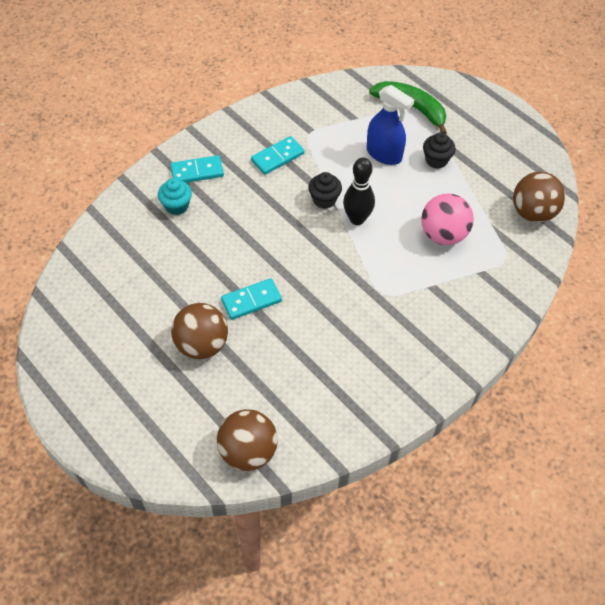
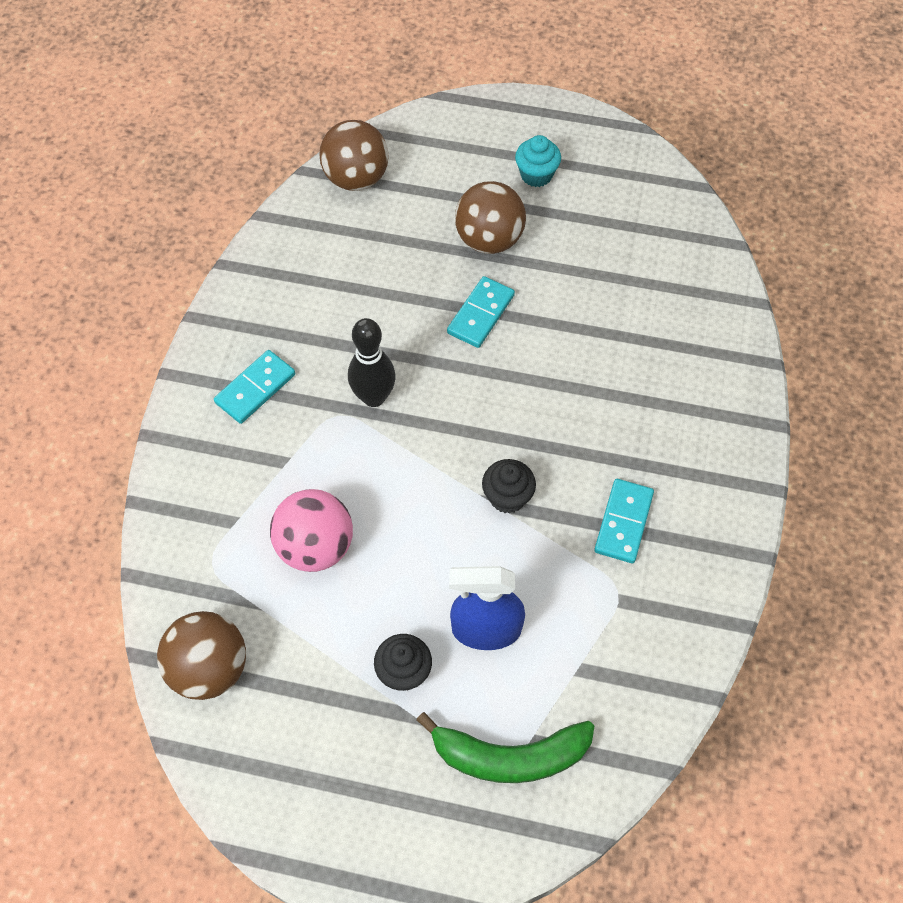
camera: 145 degrees right, 5 degrees up
turquoise cupcake [158,178,192,215] -> turquoise cupcake moved to [515,135,561,187]
turquoise domino [170,155,224,183] -> turquoise domino moved to [214,350,295,424]
black bowling pin [343,157,375,225] -> black bowling pin moved to [348,318,396,407]

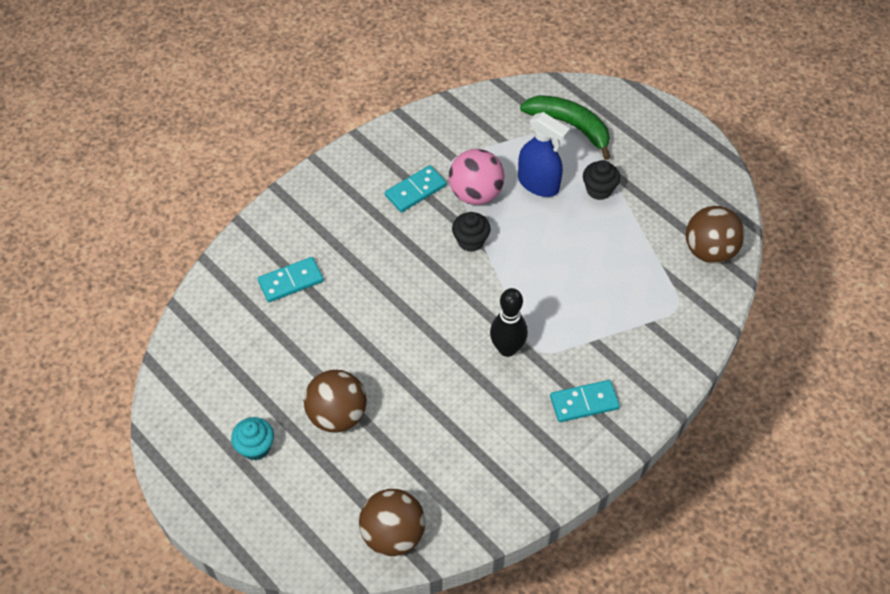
camera: 145 degrees left, 5 degrees down
pink ball [270,489,353,572] -> pink ball moved to [449,149,505,205]
turquoise domino [447,276,515,348] -> turquoise domino moved to [258,257,324,302]

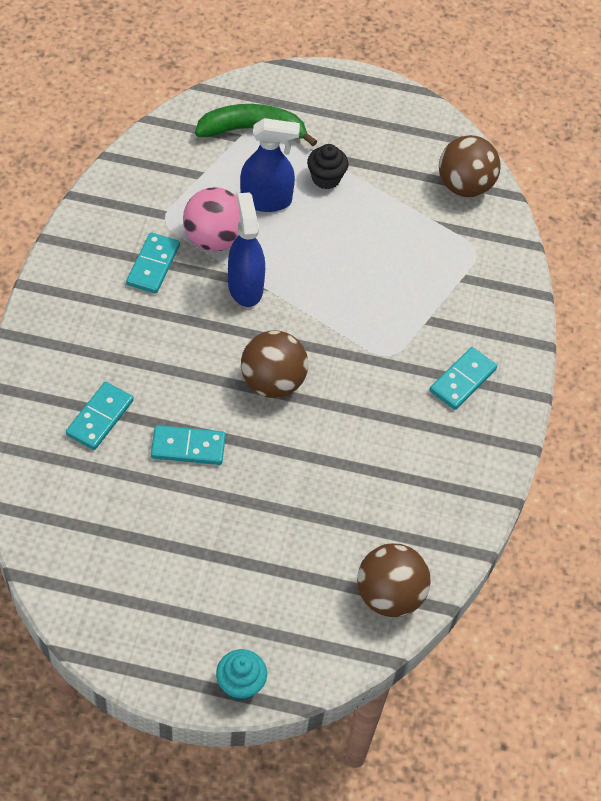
camera: 40 degrees left, 0 degrees up
turquoise cupcake [231,417,274,461] -> turquoise cupcake moved to [216,649,267,701]
brown ball [304,370,367,433] -> brown ball moved to [241,330,308,398]
black cupcake [452,212,490,252] -> blue spray bottle [228,192,265,307]
black bowling pin [490,288,528,357] -> none
none -> turquoise domino [151,425,226,465]

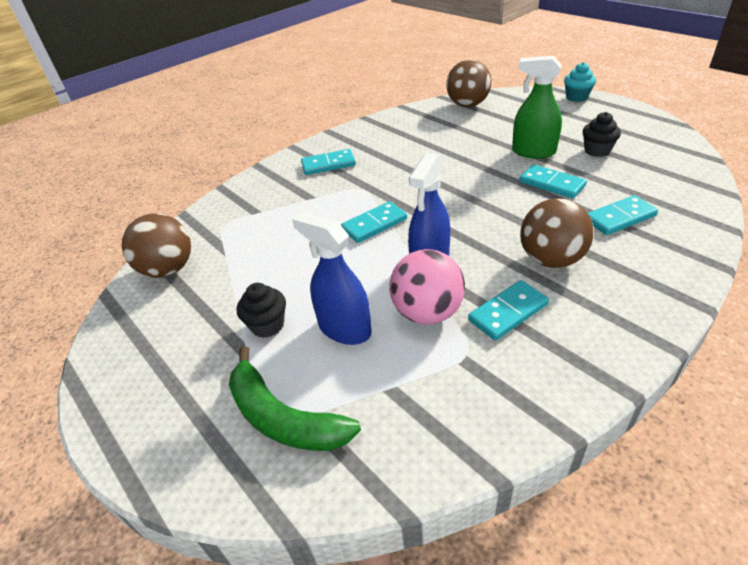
camera: 135 degrees left, 15 degrees down
brown ball [241,330,308,398] -> brown ball moved to [520,198,594,268]
none -> turquoise domino [341,201,407,243]
none -> green spray bottle [512,56,562,159]
none -> black cupcake [583,112,621,157]

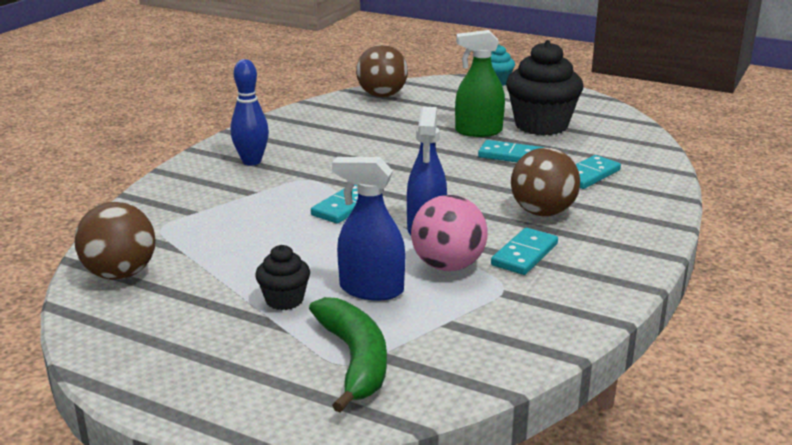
camera: 25 degrees left, 15 degrees down
green banana [229,346,361,451] -> green banana turned 120 degrees counterclockwise [309,297,387,413]
turquoise domino [301,149,356,175] -> blue bowling pin [230,59,269,166]
black cupcake [583,112,621,157] -> black cupcake [506,40,583,135], size x2.01

